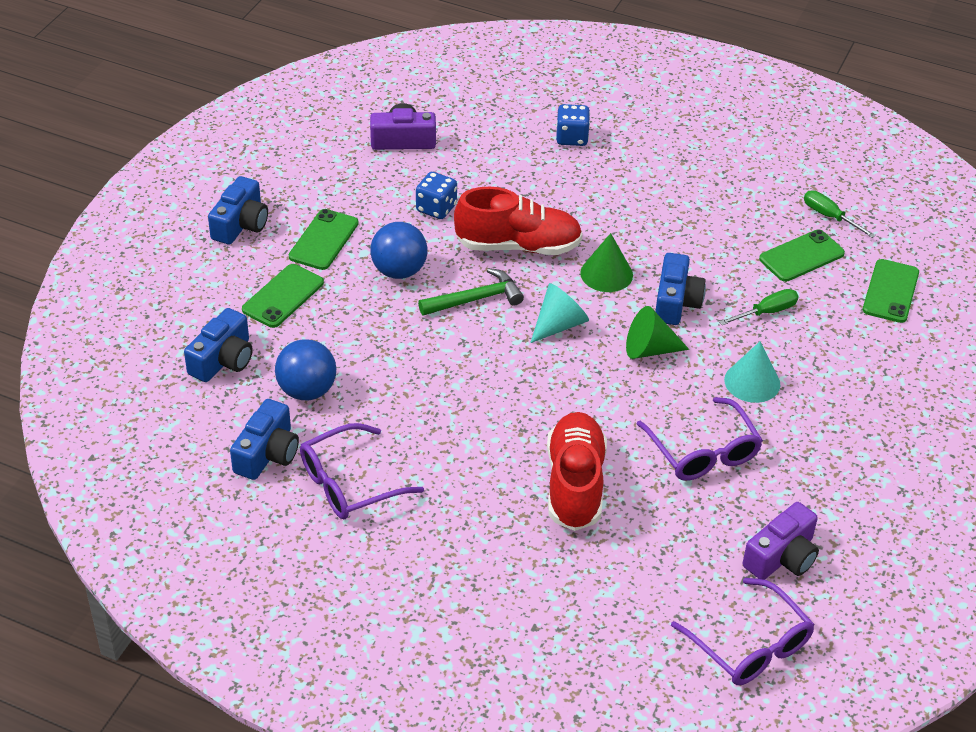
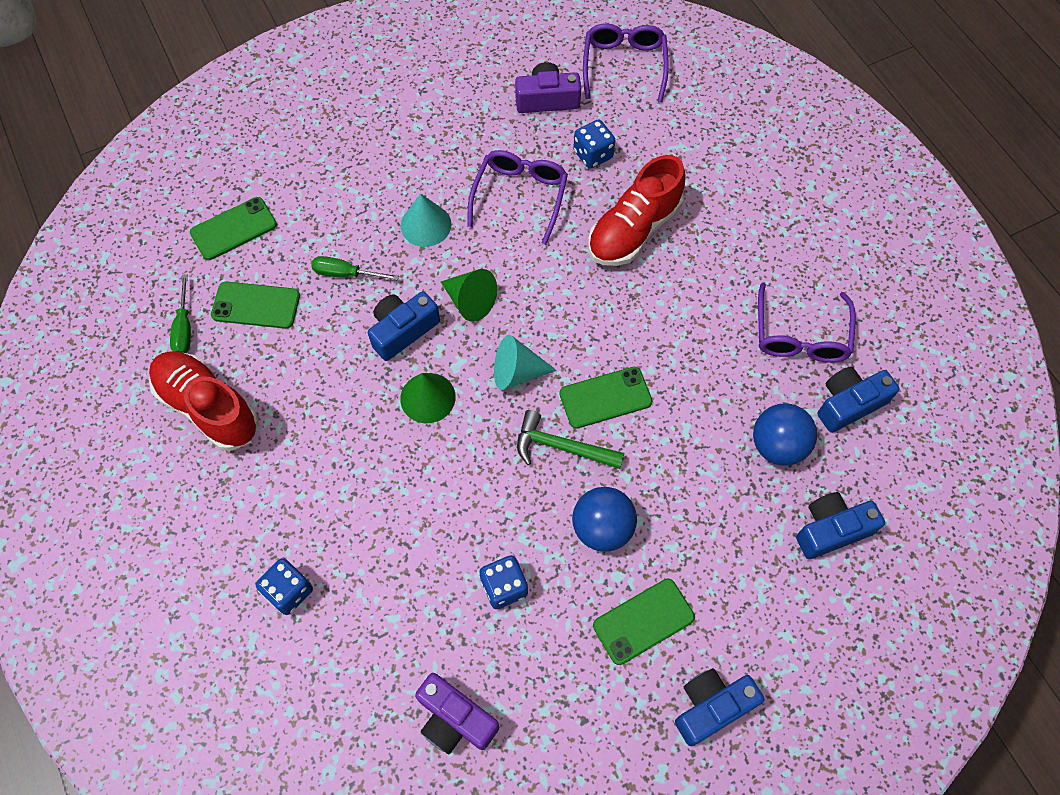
camera: 140 degrees left, 20 degrees up
green phone [242,264,324,328] -> green phone moved to [559,367,652,429]
purple glasses [300,423,424,519] -> purple glasses turned 90 degrees clockwise [758,282,856,363]
red shoe [454,187,583,255] -> red shoe moved to [149,351,259,451]
none -> blue dice [573,119,615,169]

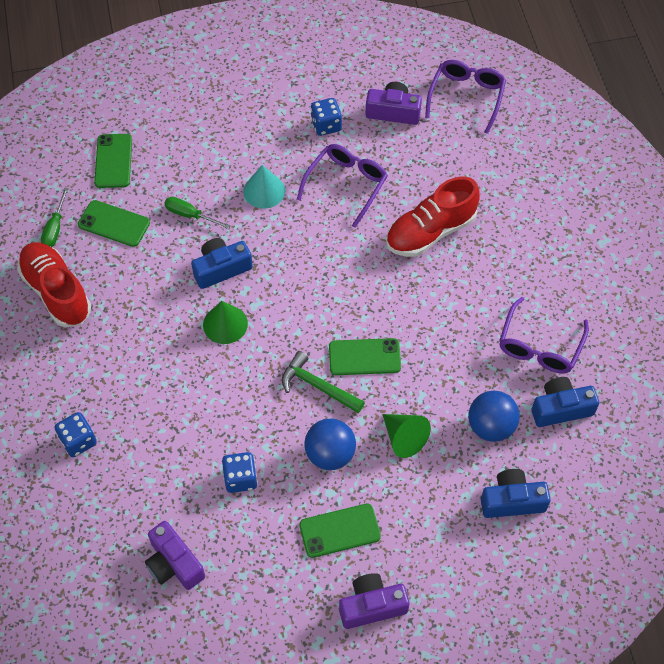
camera: 15 degrees right, 5 degrees down
green phone [190,197,277,260] -> green phone turned 75 degrees counterclockwise [94,134,132,188]
green cone [441,269,497,322] -> green cone moved to [382,414,431,458]
turquoise cone [494,335,557,390] -> none
blue dice [573,119,615,169] -> blue dice moved to [311,98,342,136]
blue camera [675,668,764,746] -> purple camera [339,573,410,629]

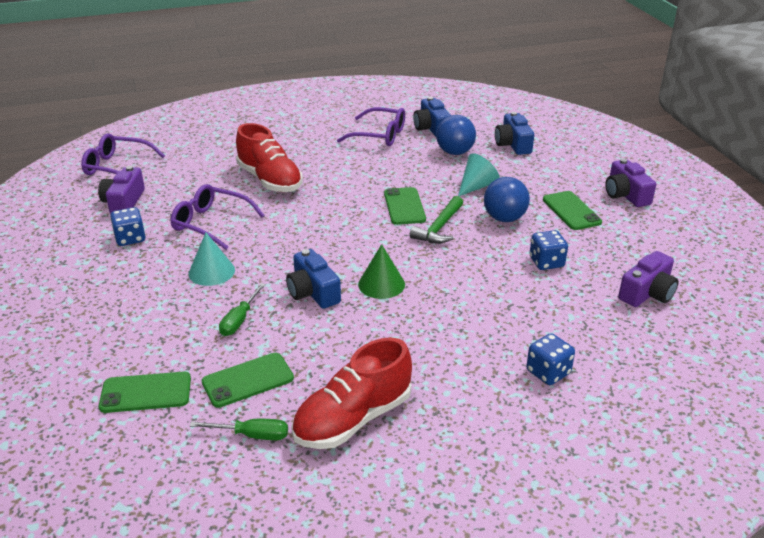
camera: 95 degrees left, 25 degrees down
green phone [78,200,150,247] -> green phone turned 45 degrees clockwise [201,353,294,408]
green cone [382,414,431,458] -> turquoise cone [458,153,500,196]

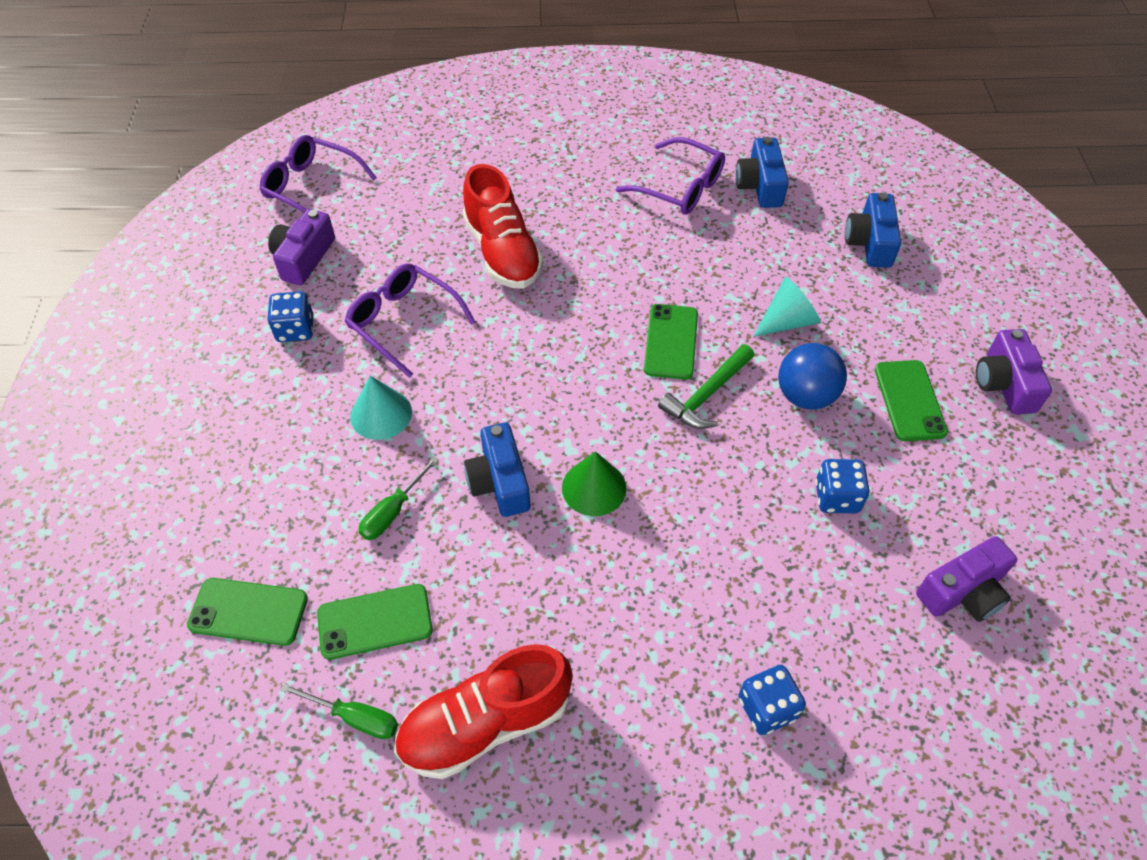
camera: 15 degrees right, 20 degrees up
blue ball [436,115,476,155] -> none

